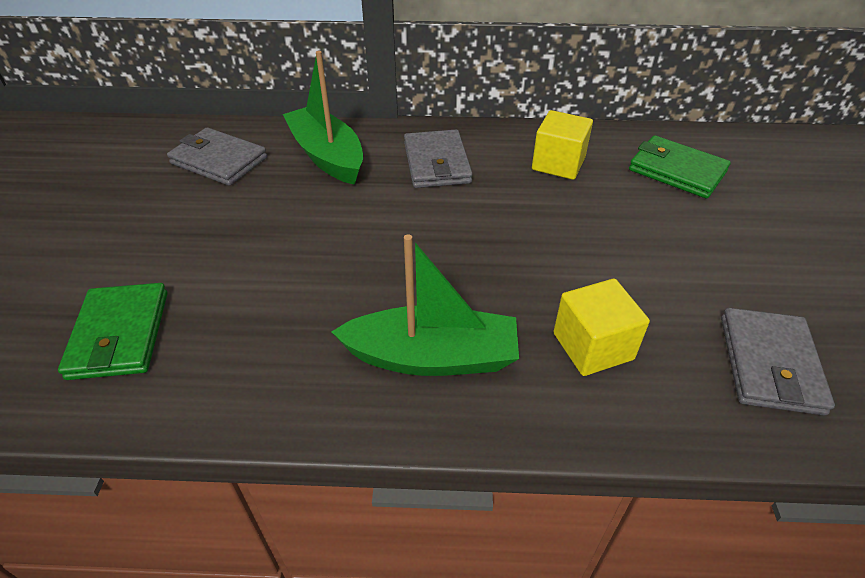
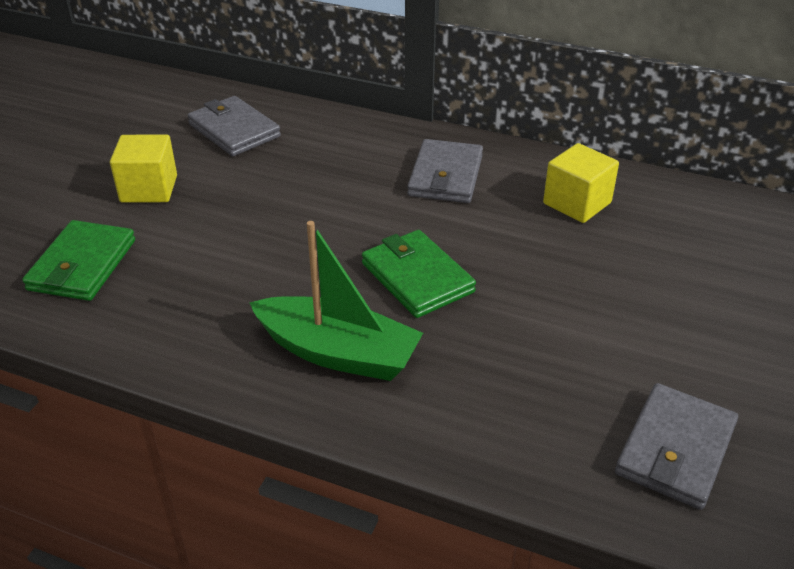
camera: 20 degrees right, 5 degrees down
green boat [283,51,363,185] -> none
yellow cube [553,279,650,376] -> yellow cube moved to [110,134,177,203]
green wallet [629,135,731,199] -> green wallet moved to [362,230,476,318]

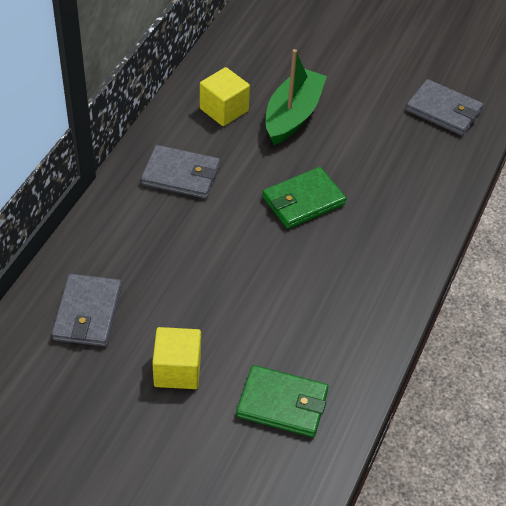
camera: 90 degrees left, 10 degrees up
grey wallet [187,96,281,156] -> grey wallet turned 45 degrees counterclockwise [52,274,122,347]
green boat [249,221,423,381] -> green boat moved to [266,49,327,145]

